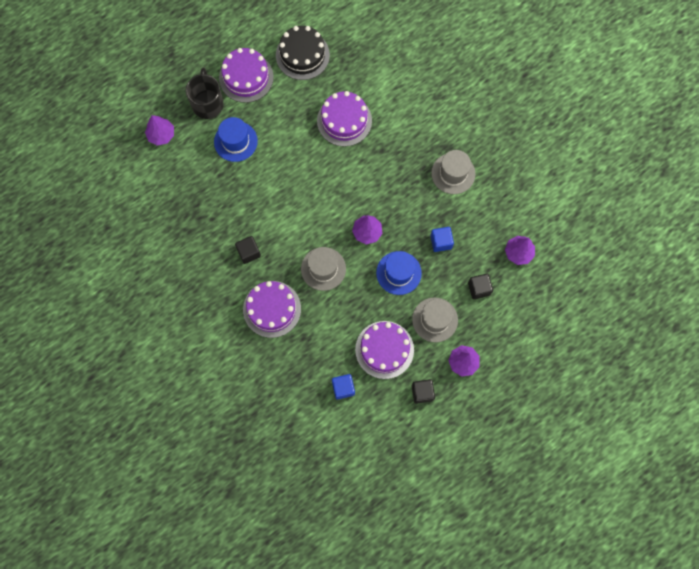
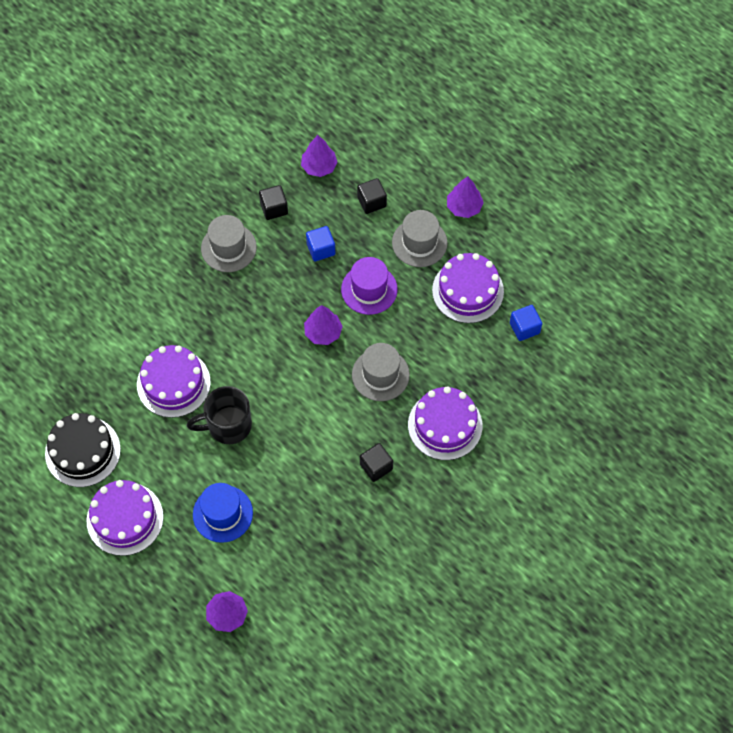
camera: 100 degrees left, 10 degrees down
black mug [186,67,224,119] -> black mug moved to [187,386,252,444]
blue hat [376,251,422,295] -> purple hat [341,257,398,315]
black cube [412,379,435,404] -> black cube moved to [259,185,288,220]

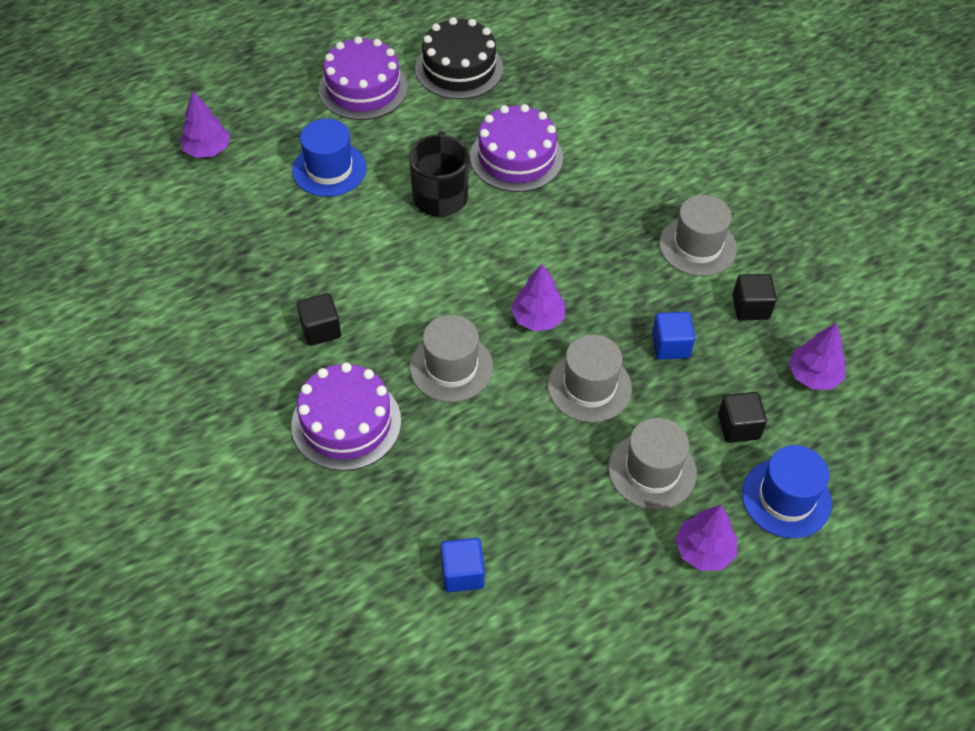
camera: 105 degrees right, 10 degrees down
purple hat [341,257,398,315] -> grey hat [548,334,632,423]
purple cake [432,253,504,323] -> none
none -> blue hat [742,445,832,538]

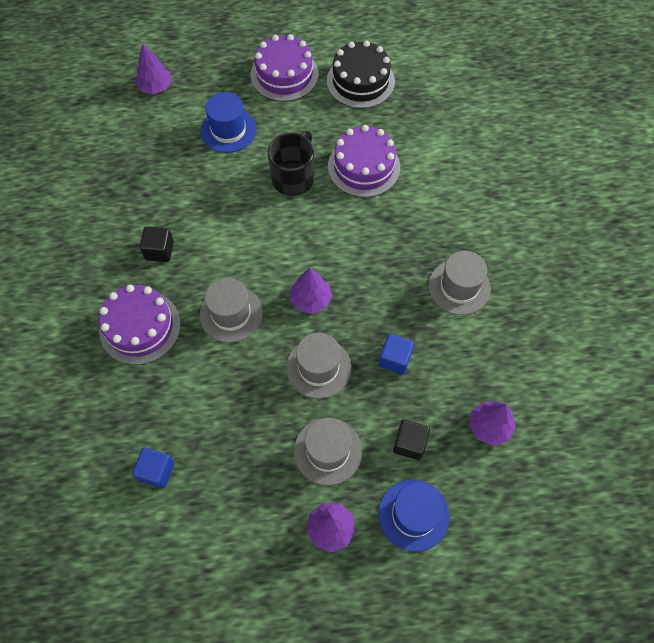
camera: 25 degrees right, 10 degrees up
black cube [733,274,777,320] -> none

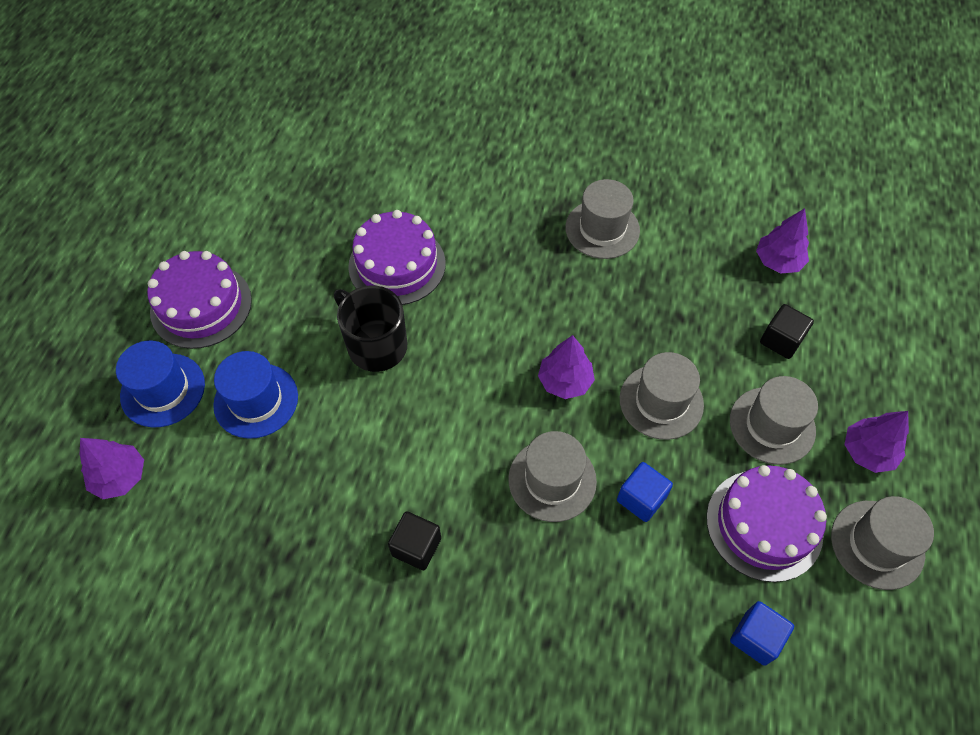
camera: 70 degrees left, 5 degrees down
purple cake [99,285,181,365] -> purple cake moved to [706,465,827,582]
black cake [327,40,395,108] -> none
blue cube [379,334,414,374] -> blue cube moved to [617,462,673,522]
blue hat [379,479,450,552] -> blue hat moved to [116,340,205,427]
none -> grey hat [831,496,934,590]

